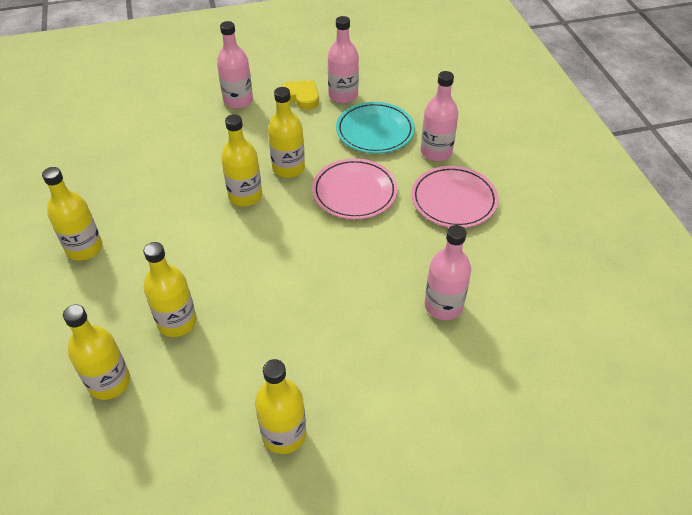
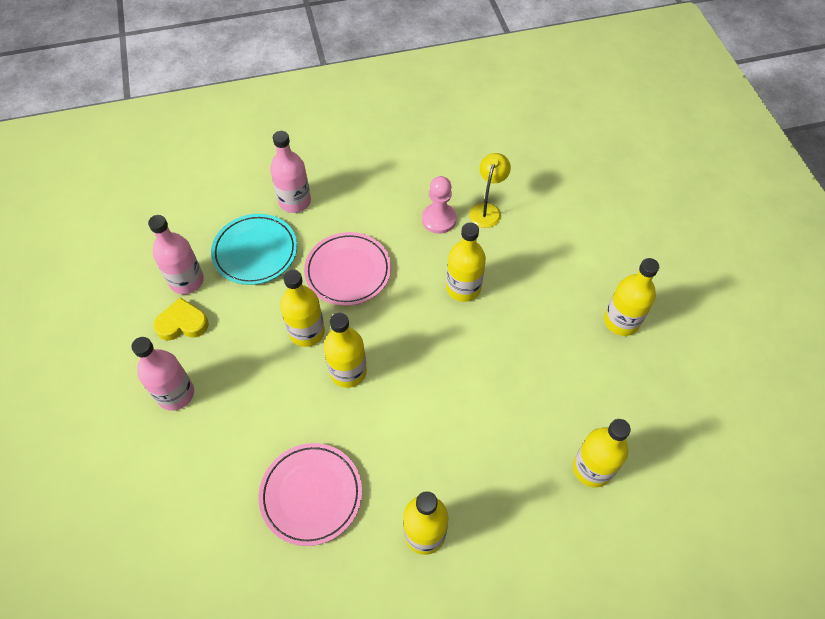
camera: 90 degrees left, 10 degrees up
yellow bottle [143,242,197,337] -> yellow bottle moved to [446,222,486,302]
yellow heart [281,80,319,110] -> yellow heart turned 45 degrees clockwise [153,298,209,341]
pink plate [411,166,498,228] -> pink plate moved to [259,443,362,546]
pink bottle [425,225,471,320] -> yellow lamp [470,153,511,228]
none -> pink pawn [422,176,456,234]

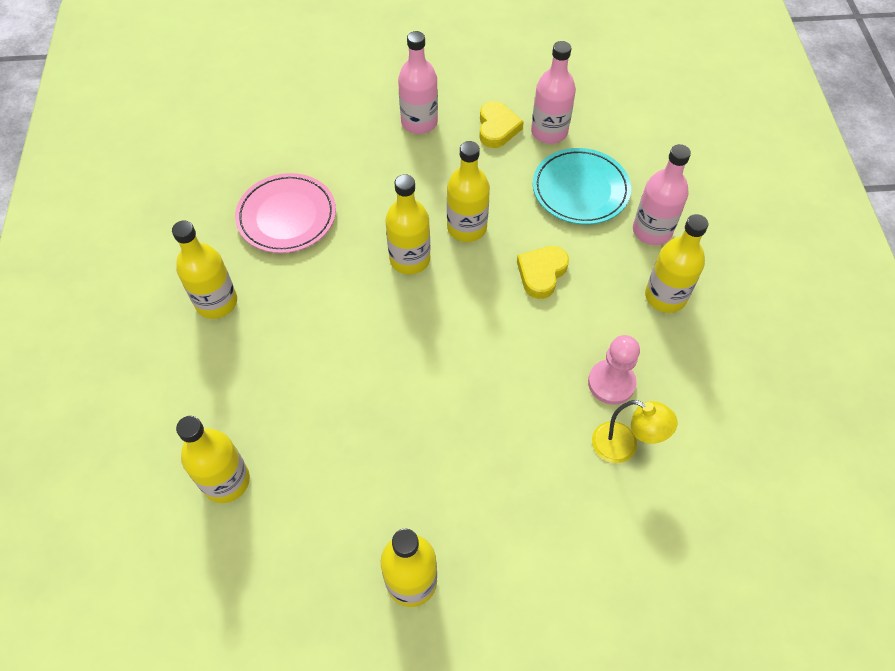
camera: 100 degrees right, 0 degrees up
pink plate [304,232,391,306] -> yellow heart [517,246,569,299]
yellow bottle [446,222,486,302] -> yellow bottle moved to [645,214,708,313]

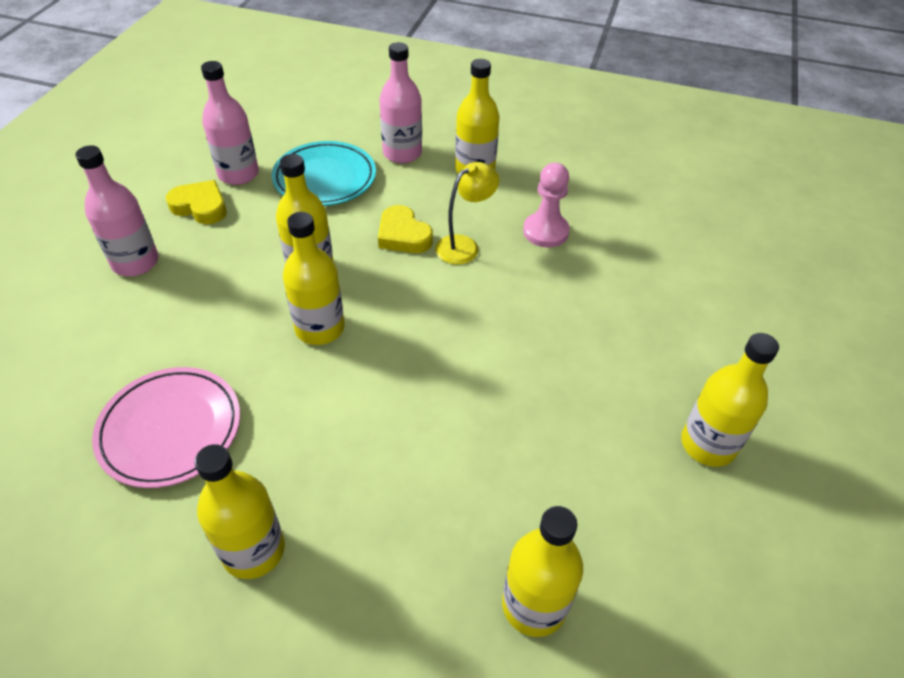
camera: 70 degrees left, 10 degrees down
yellow lamp [592,400,677,463] -> yellow lamp moved to [435,162,499,264]

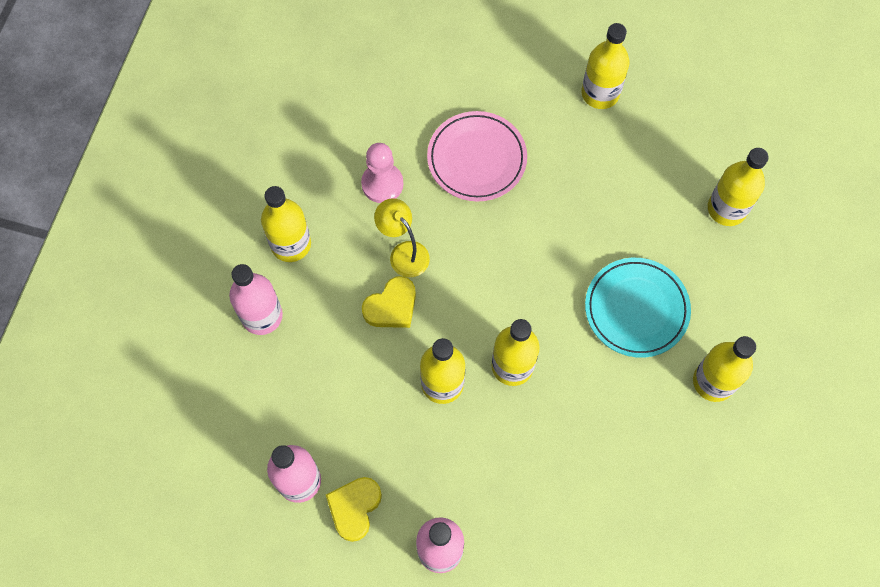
camera: 90 degrees left, 20 degrees up
pink plate [92,367,240,488] -> pink plate moved to [427,111,527,201]
turquoise plate [271,141,376,206] -> turquoise plate moved to [585,258,691,358]

